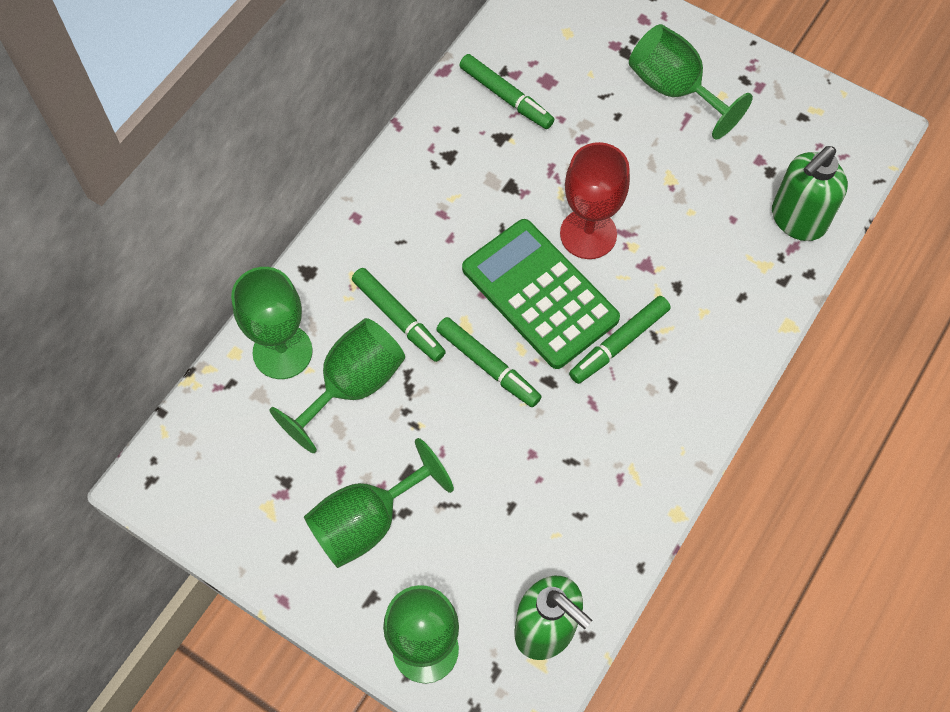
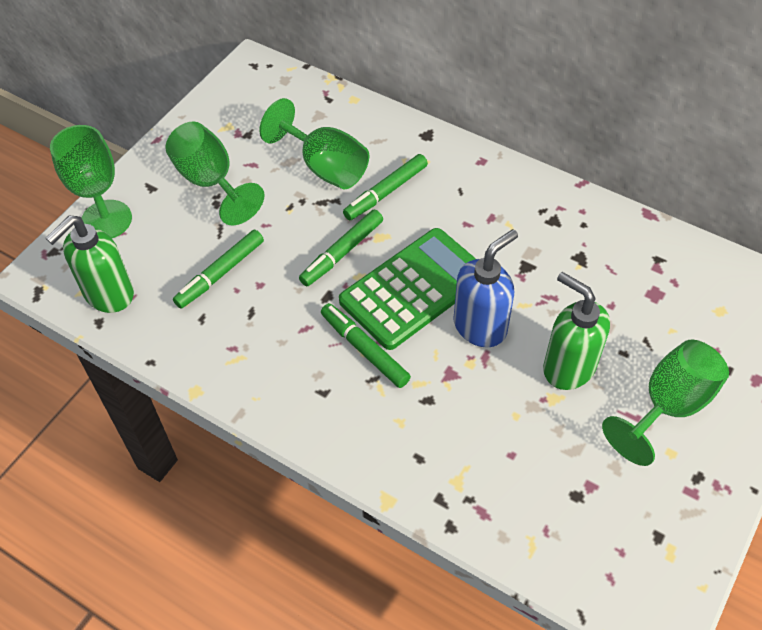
camera: 90 degrees right, 10 degrees down
green goblet [231,267,313,379] -> none
green marker [459,54,554,129] -> green marker moved to [173,230,264,309]
red goblet [560,142,630,259] -> blue soap dispenser [453,229,518,347]
green soap dispenser [772,146,848,241] -> green soap dispenser moved to [543,272,610,390]

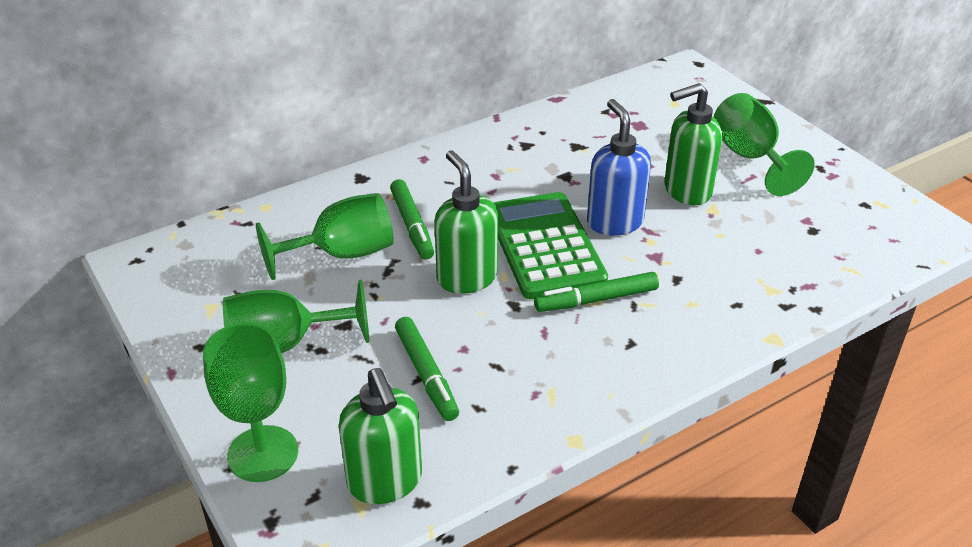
camera: 65 degrees left, 15 degrees down
green marker [299,210,383,286] -> green soap dispenser [434,150,498,294]

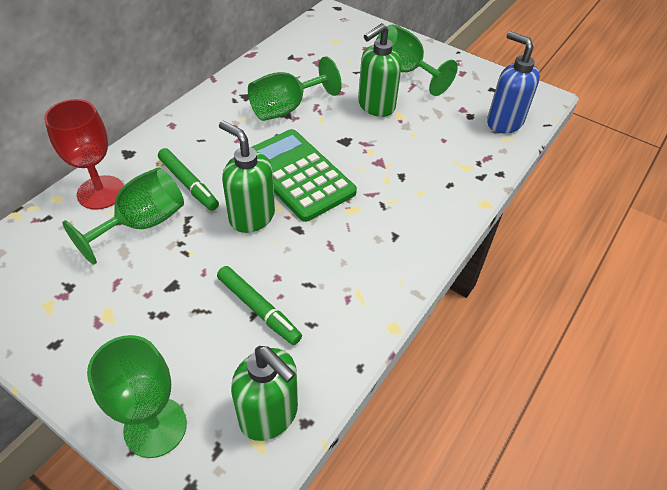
camera: 25 degrees left, 10 degrees up
green goblet [223,280,369,353] -> green goblet moved to [248,56,342,121]
green marker [534,272,659,312] -> none
blue soap dispenser [587,99,651,236] -> blue soap dispenser moved to [487,31,540,133]
none -> red goblet [44,99,124,210]

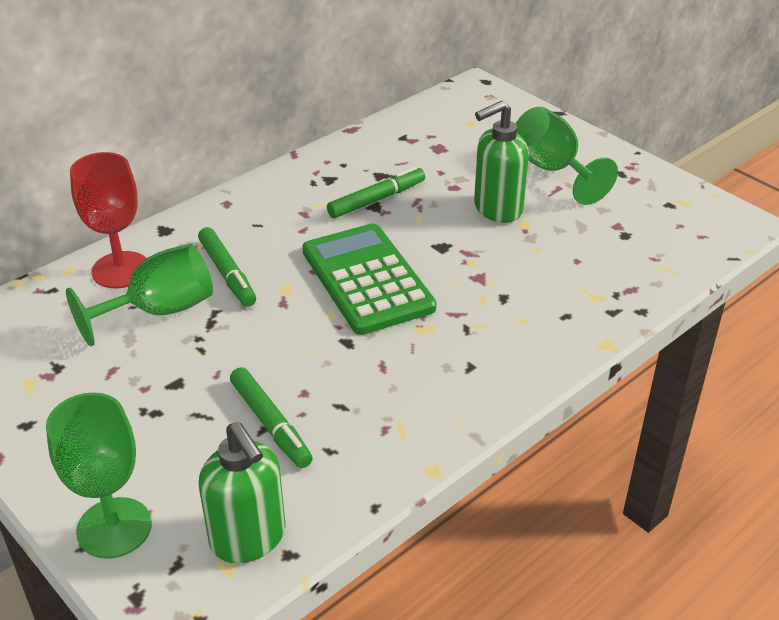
camera: 15 degrees right, 10 degrees down
green soap dispenser [219,120,275,233] -> none
green goblet [248,56,342,121] -> green marker [327,166,425,218]
blue soap dispenser [487,31,540,133] -> none

